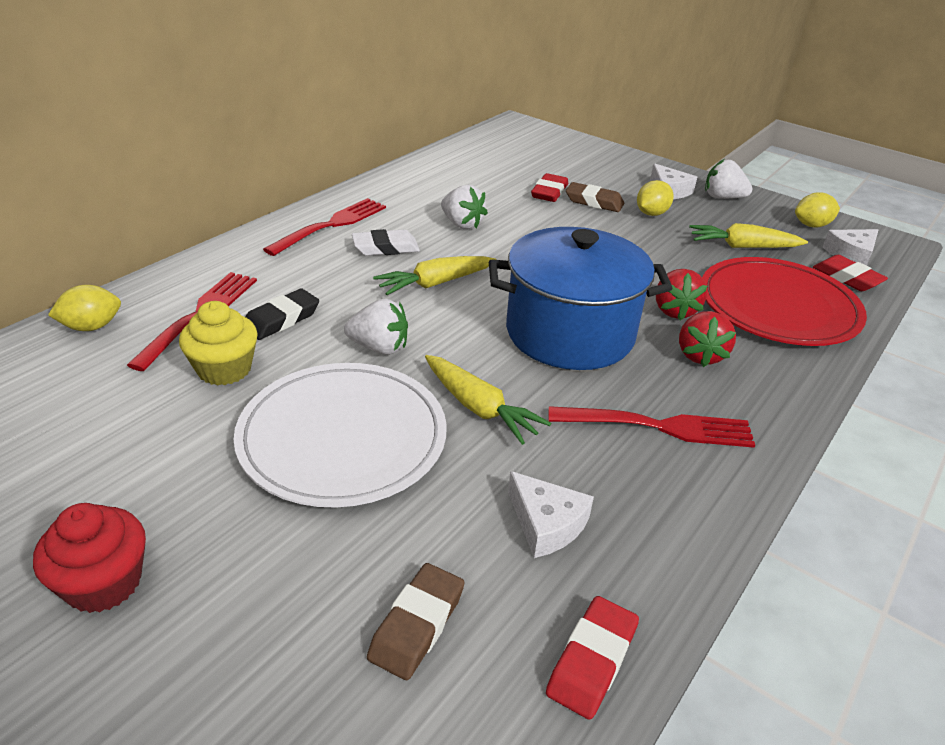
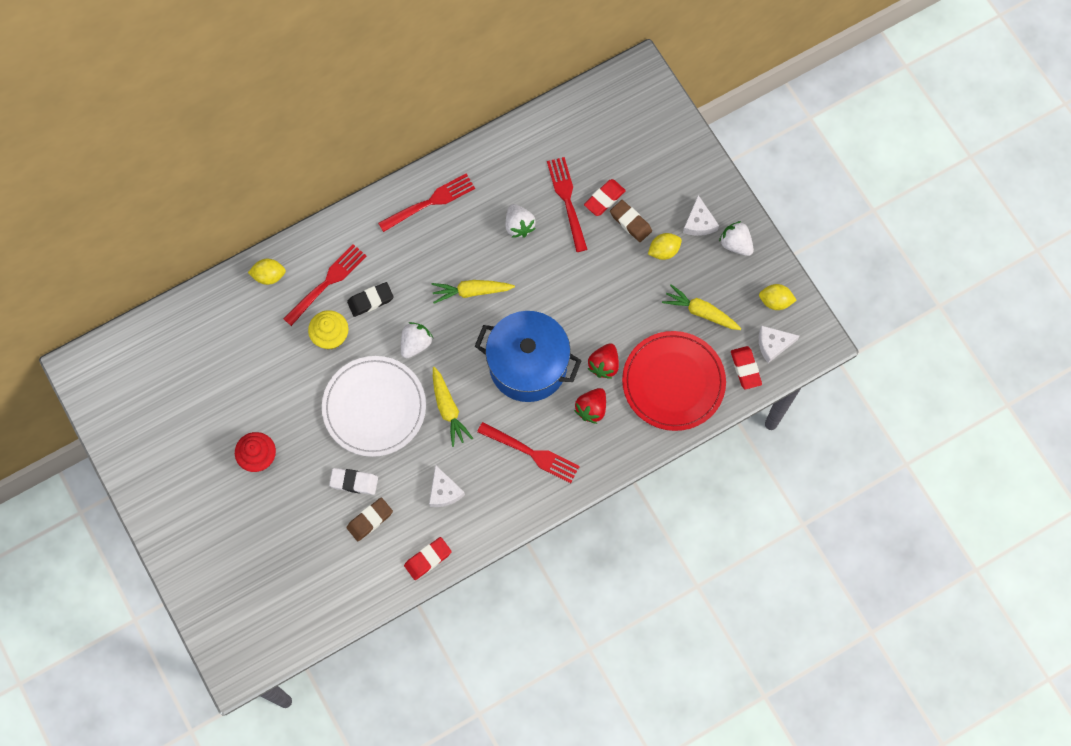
camera: 25 degrees right, 35 degrees up
white strawberry [344,299,408,355] -> white strawberry turned 90 degrees counterclockwise [401,322,433,358]
white eraser [352,229,420,256] -> white eraser moved to [329,468,378,495]
none -> red fork [547,157,588,252]

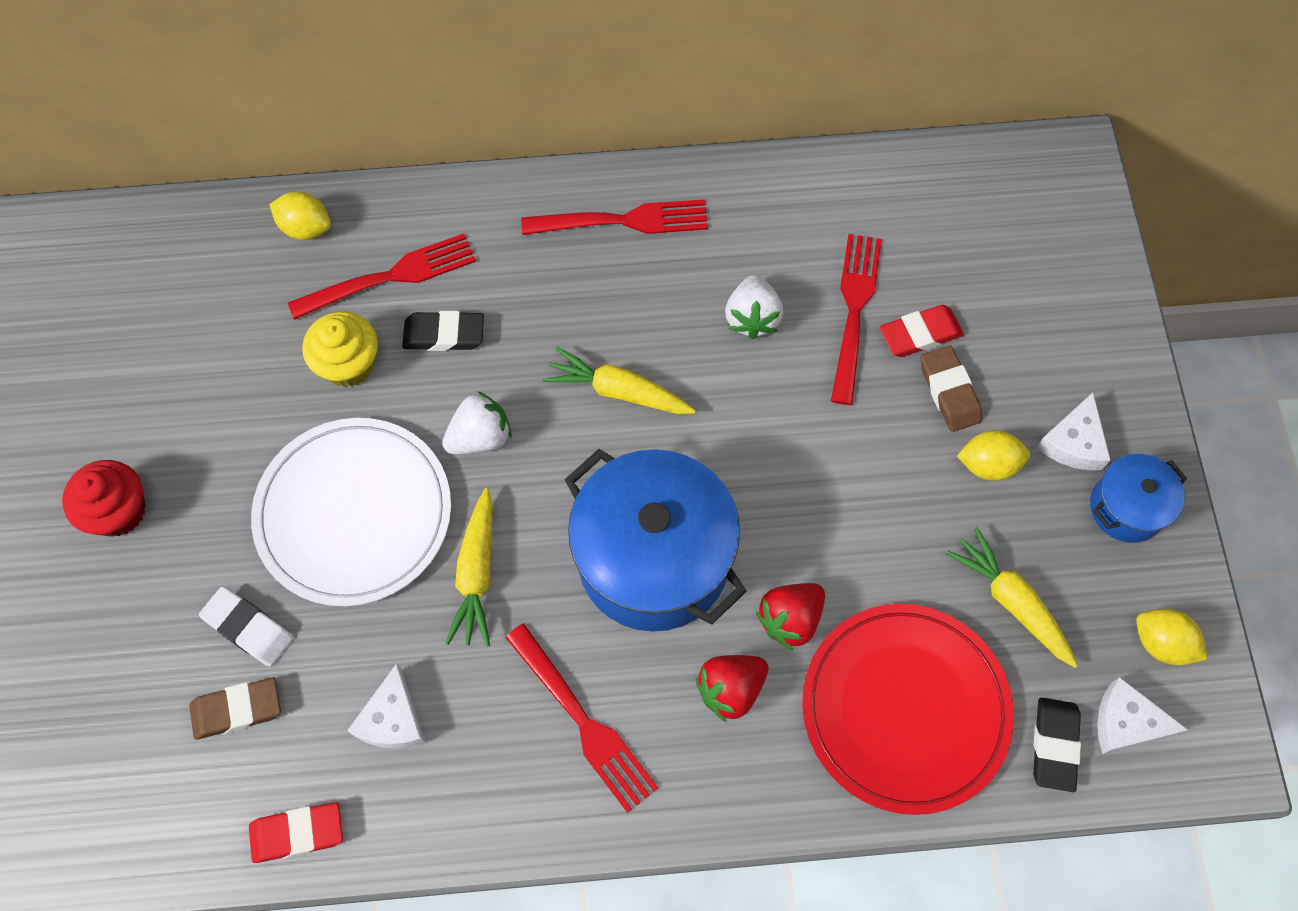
camera: 25 degrees right, 5 degrees down
white strawberry [719,221,754,256] -> blue pot [1090,454,1187,543]
red eraser [731,346,762,389] -> black eraser [1033,698,1081,792]

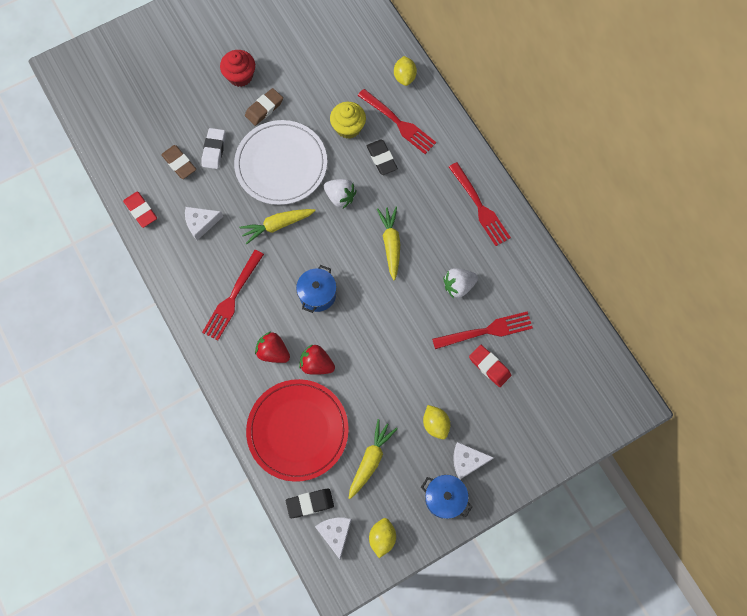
camera: 65 degrees right, 5 degrees up
blue pot [564,449,747,632] -> blue pot [296,265,337,313], size x0.50
brown eraser [920,346,982,432] -> brown eraser moved to [245,88,283,126]

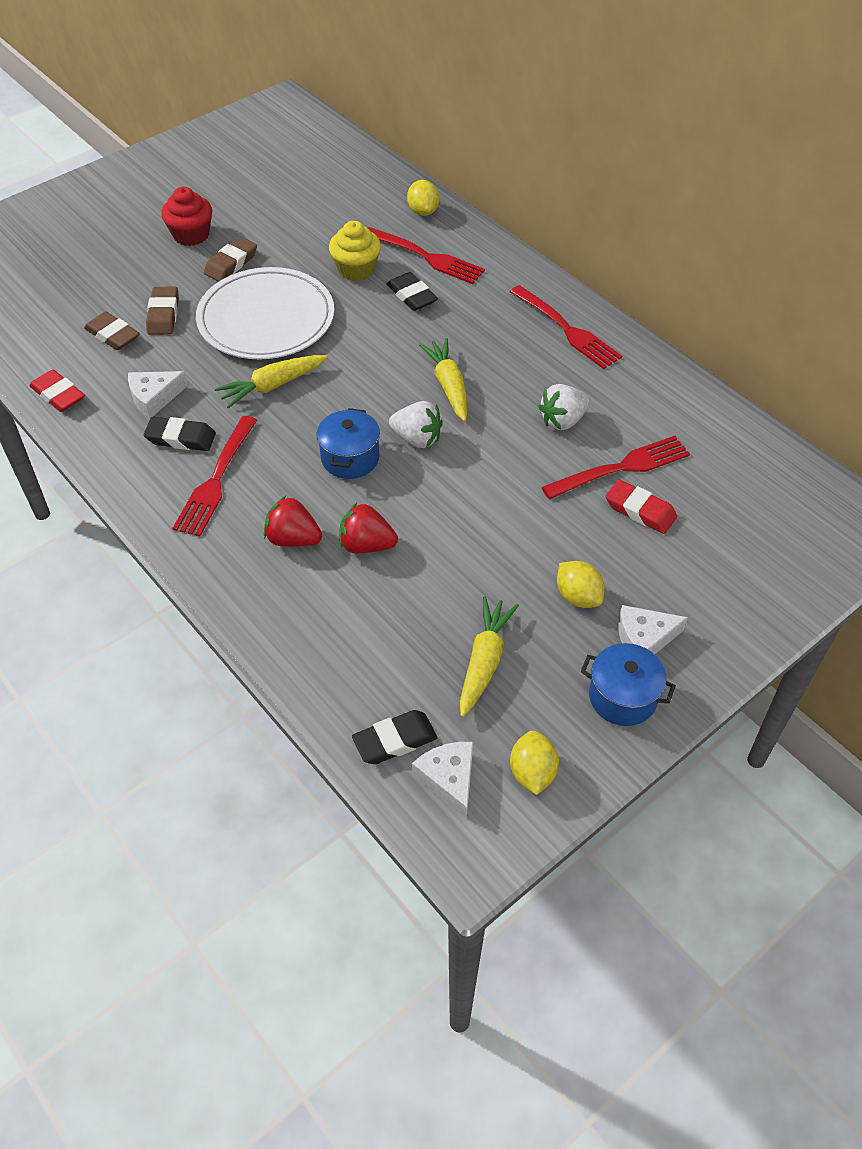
camera: 10 degrees left, 20 degrees down
white eraser [202,128,225,169] -> brown eraser [146,287,179,335]
red plate [246,379,349,482] -> none
white strawberry [324,179,356,208] -> white strawberry moved to [389,401,443,448]
none -> black eraser [144,417,216,451]

